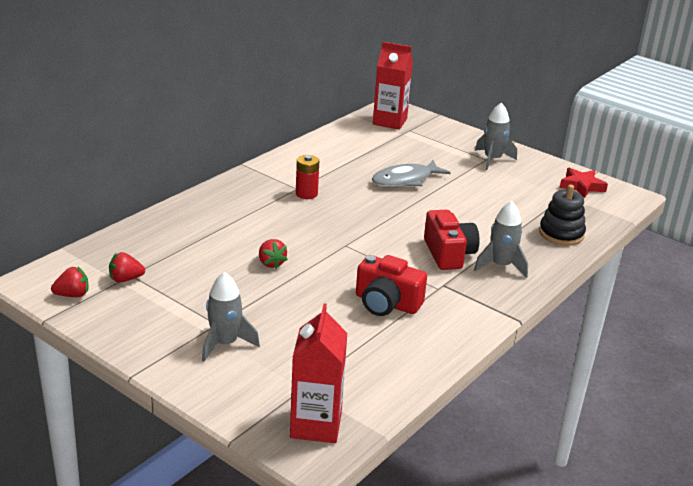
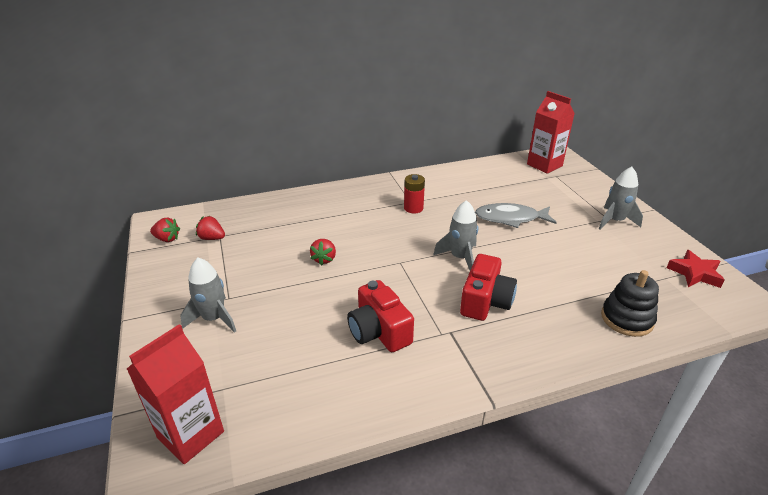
camera: 35 degrees right, 5 degrees up
grey rocket [474,201,528,278] -> grey rocket moved to [433,200,478,270]

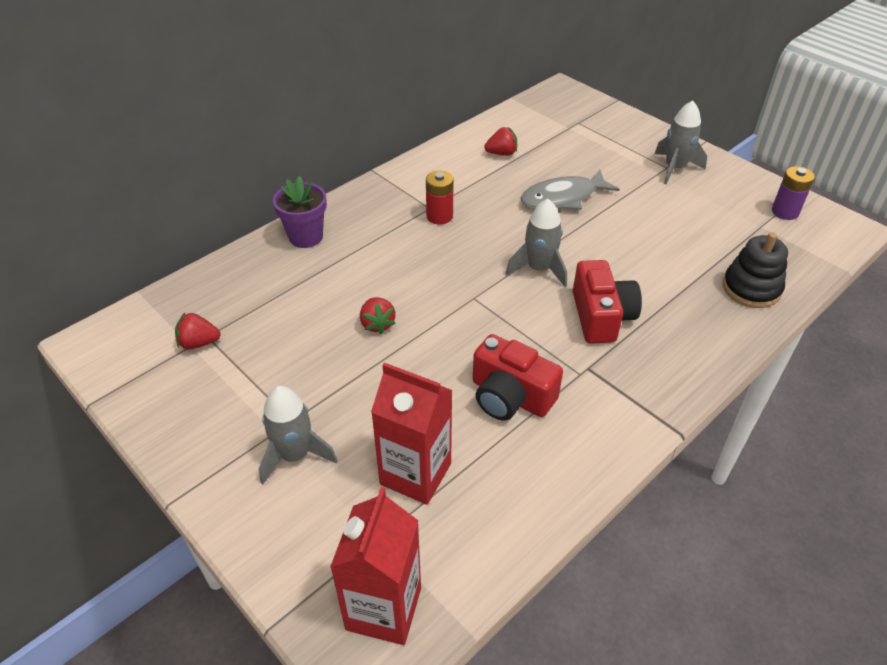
camera: 25 degrees left, 10 degrees up
red strawberry [150,217,180,242] -> red strawberry moved to [484,127,517,156]
red carton [527,91,575,174] -> red carton moved to [371,363,453,505]
red star [667,250,725,288] -> purple battery [772,166,815,220]
none -> purple flower pot [273,176,327,248]

